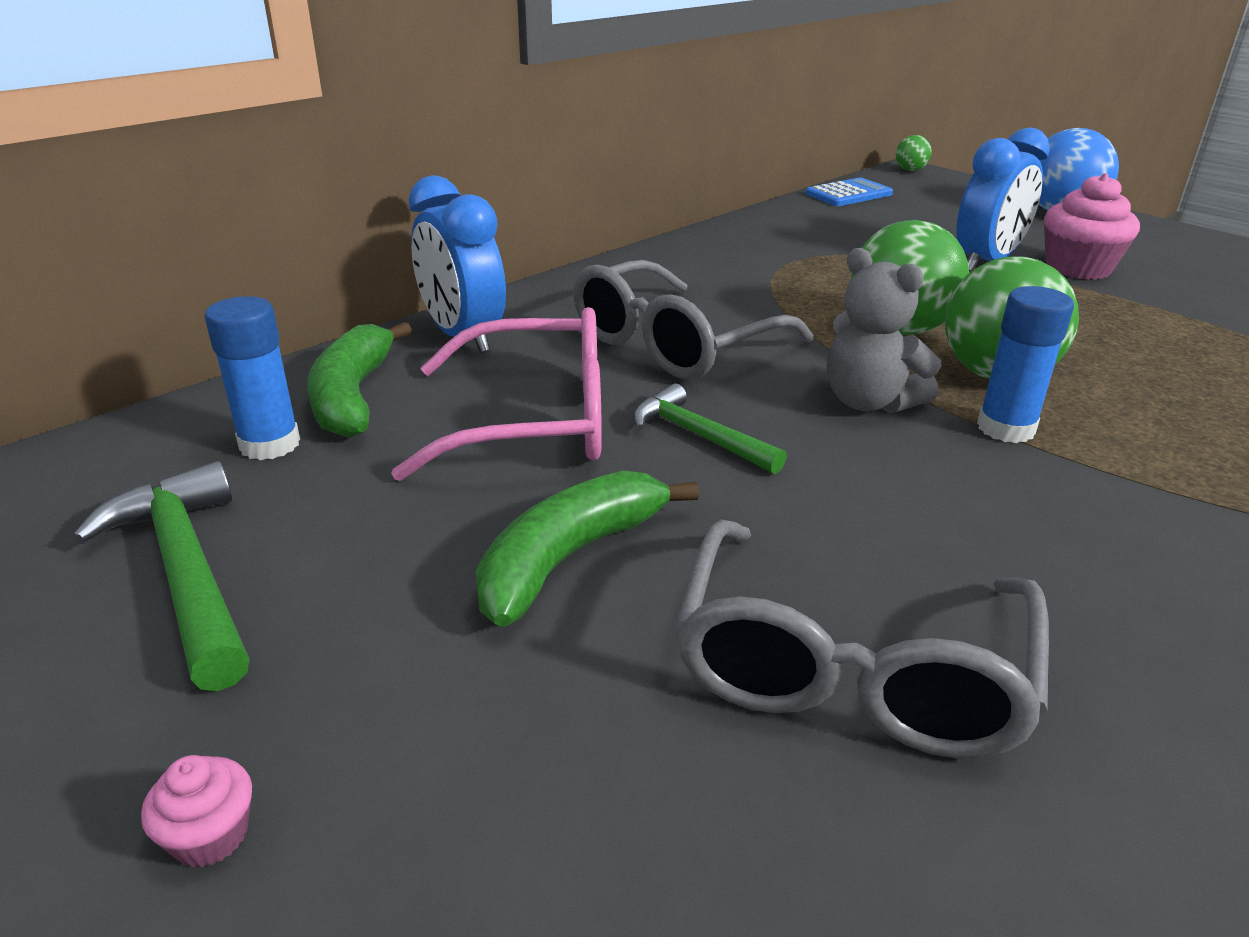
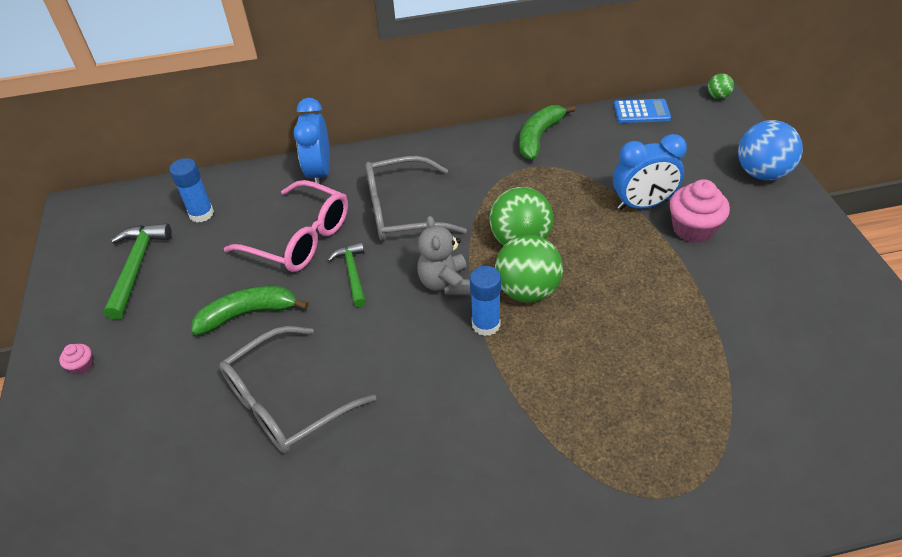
camera: 35 degrees right, 15 degrees up
green banana [308,322,412,438] -> green banana moved to [519,105,576,160]

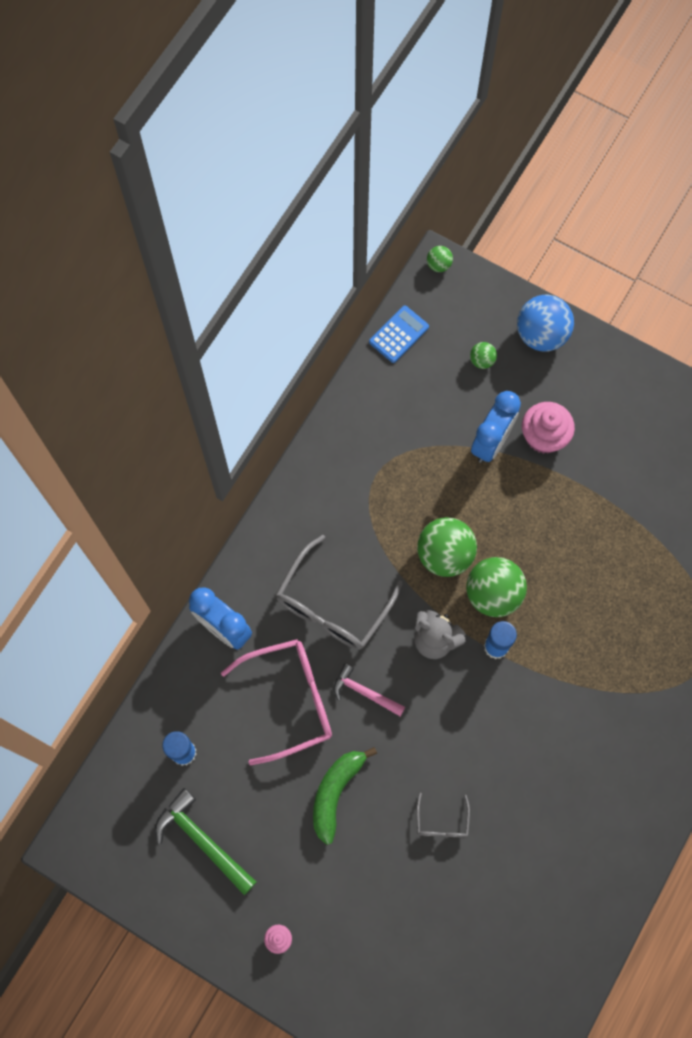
camera: 50 degrees left, 25 degrees up
grey glasses [219,326,376,454] -> grey glasses [417,793,470,837], size x0.47
green hammer [327,242,366,307] -> pink hammer [334,664,405,716]
green banana [519,105,576,160] -> none
none -> green ball [470,342,497,369]

